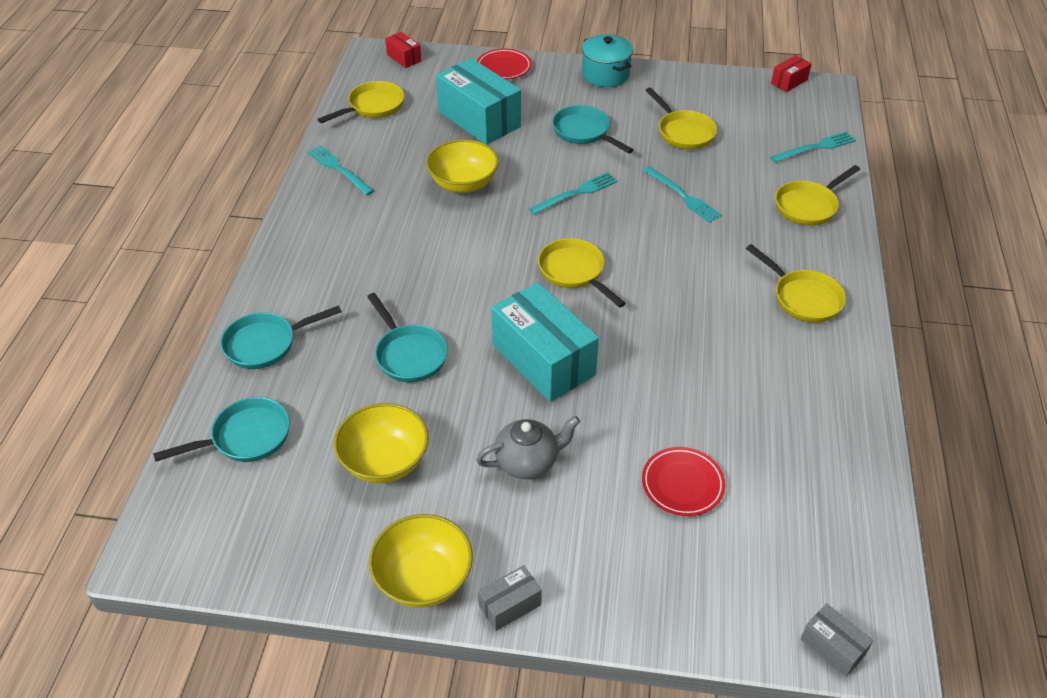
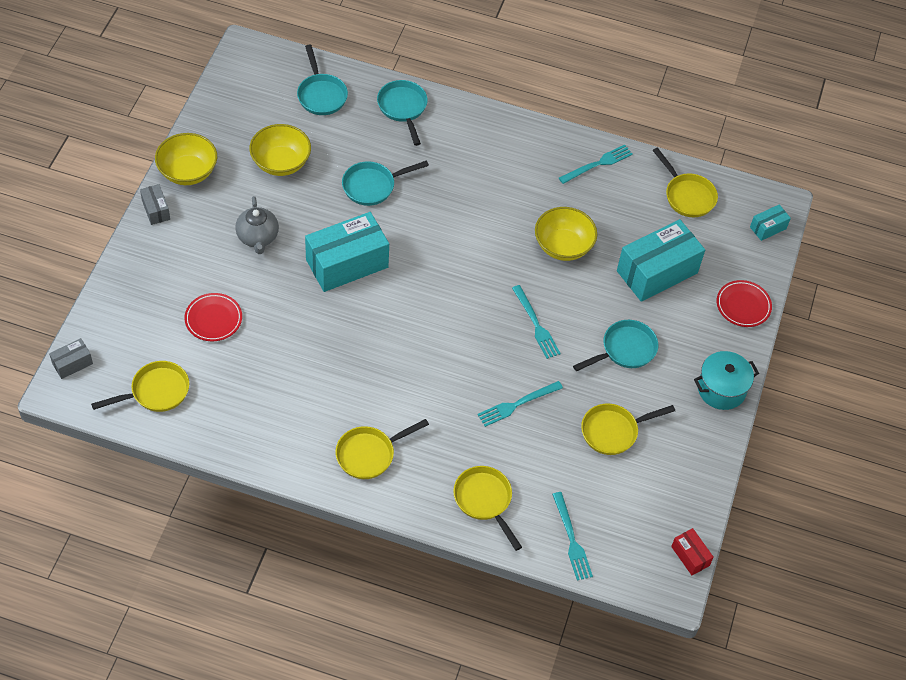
camera: 95 degrees right, 10 degrees up
red box [385,32,422,68] -> turquoise box [750,204,791,241]
yellow pan [538,238,626,308] -> yellow pan moved to [91,361,189,412]

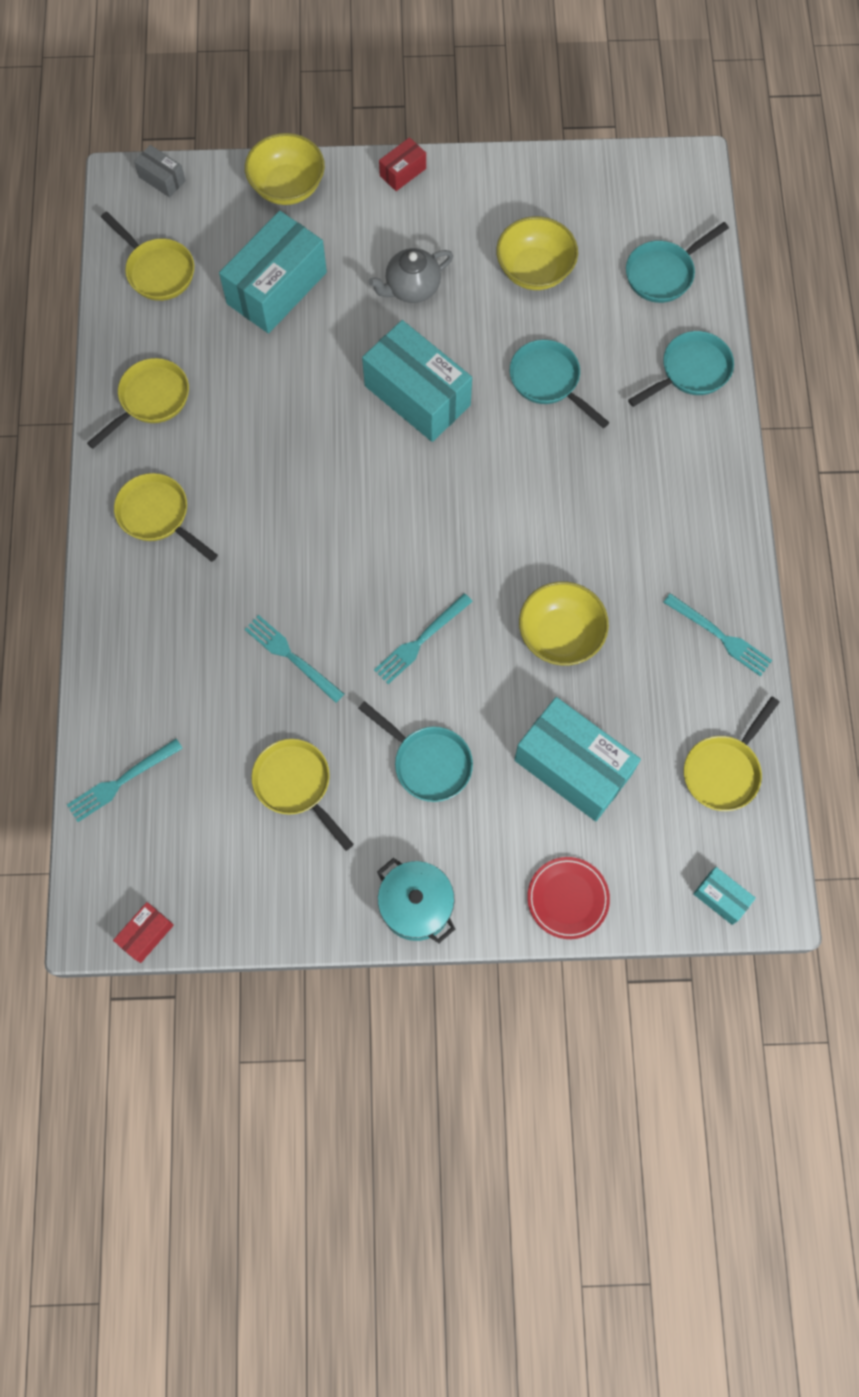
camera: 75 degrees right, 15 degrees up
grey box [140,184,170,225] -> red box [379,137,426,191]
yellow bowl [155,133,217,185] -> yellow bowl moved to [245,133,325,205]
red plate [184,293,242,341] -> turquoise box [219,211,327,333]
yellow pan [453,466,522,551] -> yellow pan moved to [87,358,189,449]

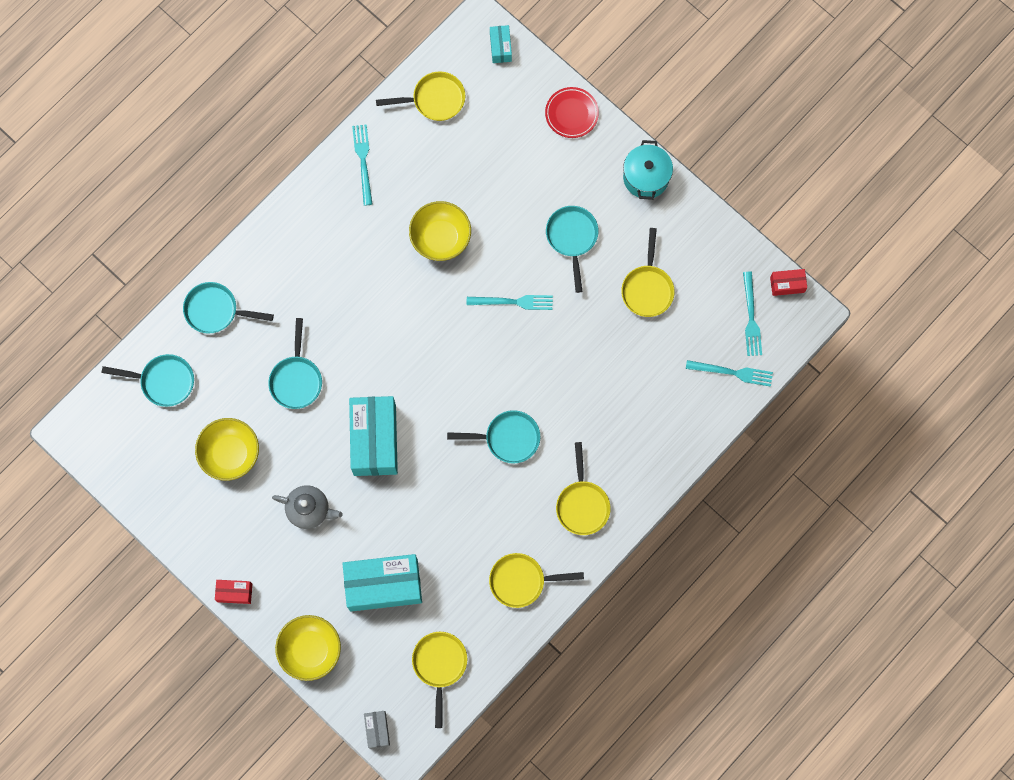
camera: 135 degrees left, 5 degrees up
turquoise fork [244,615,344,703] -> turquoise fork moved to [743,272,762,356]
turquoise box [514,697,641,821] -> none
none -> turquoise pan [447,410,540,464]

